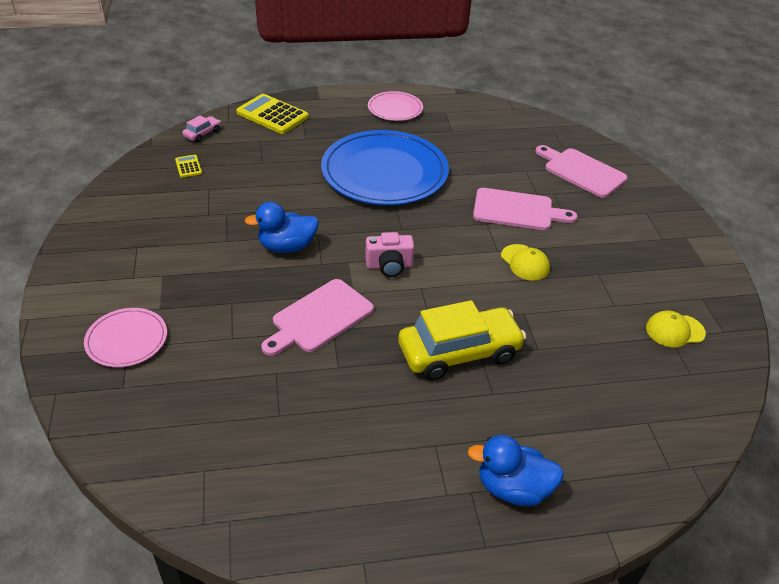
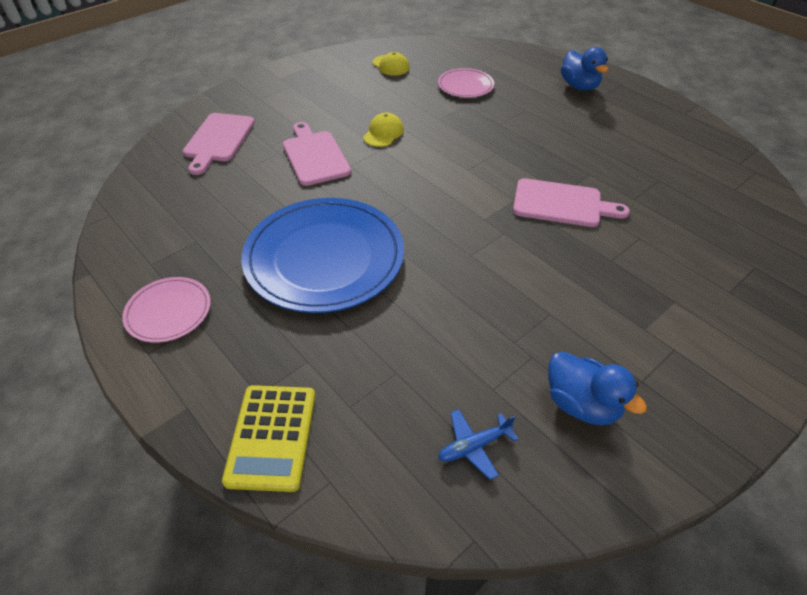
camera: 120 degrees left, 5 degrees up
pink plate [84,308,167,367] -> pink plate moved to [438,68,494,98]
yellow calculator [175,155,202,178] -> blue plane [438,409,518,480]
pink car [182,115,221,142] -> none
blue duck [245,202,319,253] -> blue duck moved to [548,351,647,426]
pink camera [365,232,414,277] -> none
yellow car [398,300,526,381] -> none

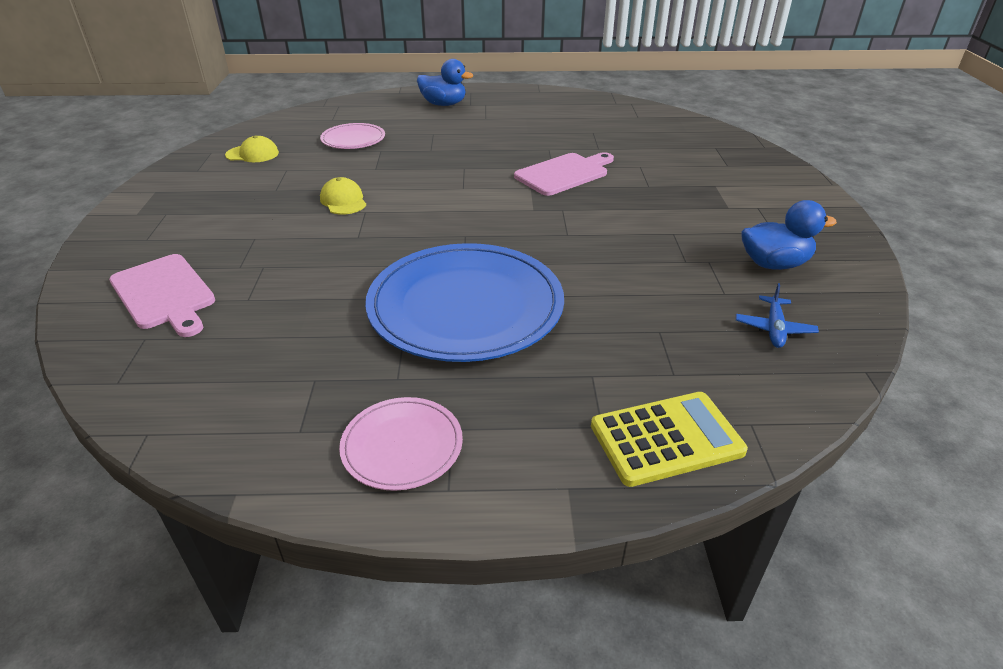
camera: 50 degrees left, 10 degrees down
yellow calculator [222,385,315,492] -> yellow calculator turned 60 degrees counterclockwise [591,392,748,487]
pink cutting board [283,122,351,186] -> none

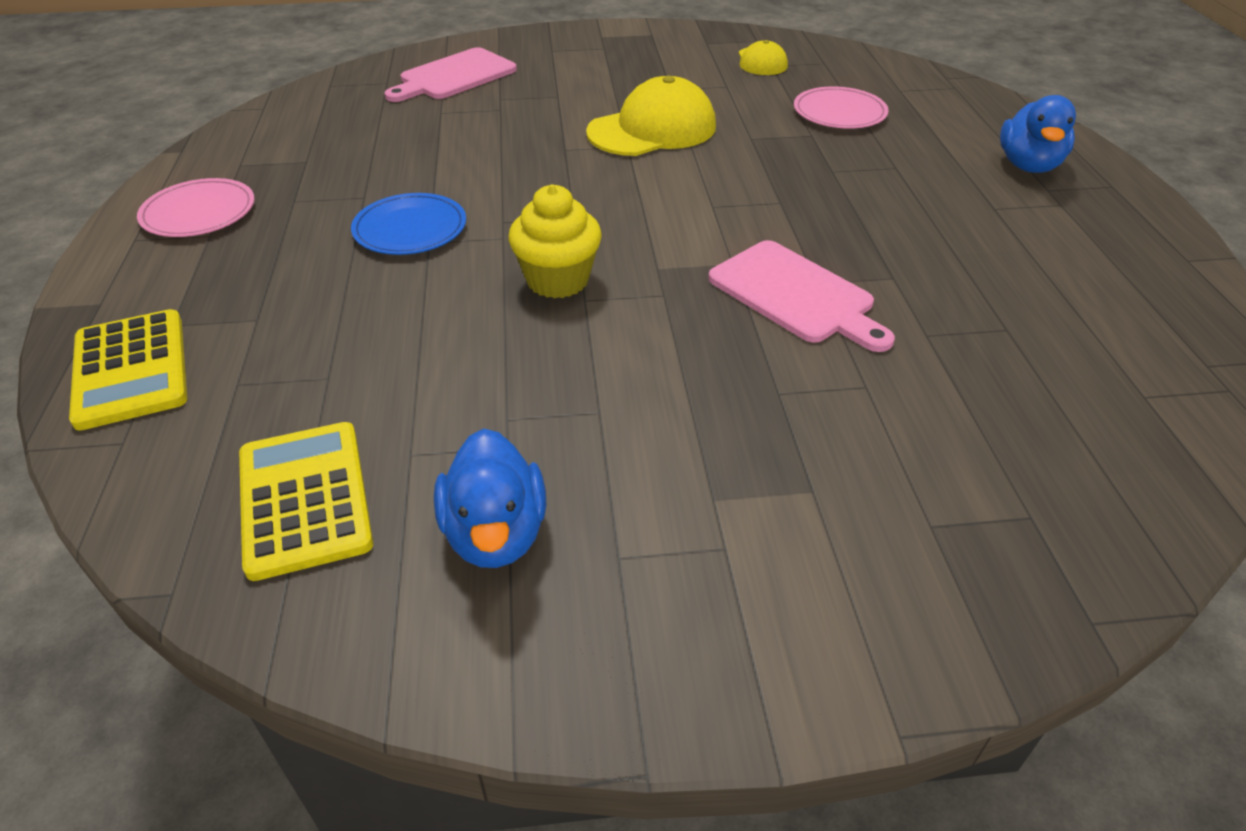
camera: 85 degrees right, 5 degrees up
yellow cap [320,177,366,215] -> yellow cap [586,76,716,156], size x1.81
blue plate [365,243,564,362] -> blue plate [351,193,466,255], size x0.49
blue plane [736,283,819,348] -> yellow calculator [239,422,373,581]
none -> yellow cupcake [509,185,602,299]

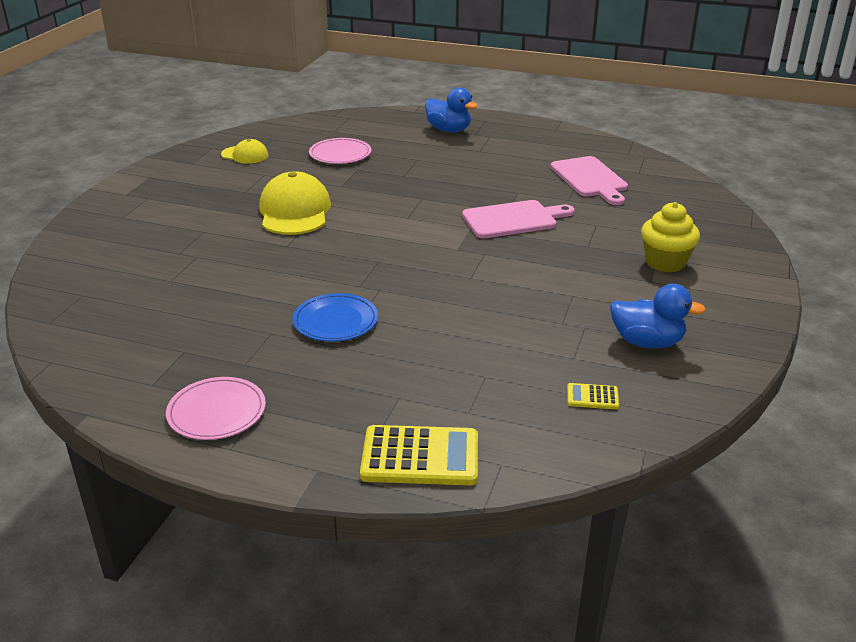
camera: 65 degrees left, 10 degrees down
yellow calculator [239,422,373,581] -> yellow calculator [567,383,619,409], size x0.48
pink cutting board [384,47,517,102] -> pink cutting board moved to [550,156,628,205]
yellow cupcake [509,185,602,299] -> yellow cupcake moved to [641,202,700,273]

